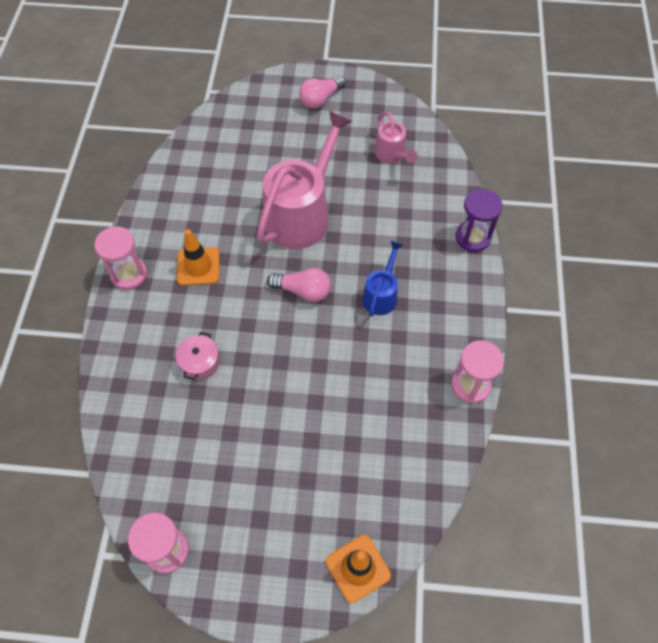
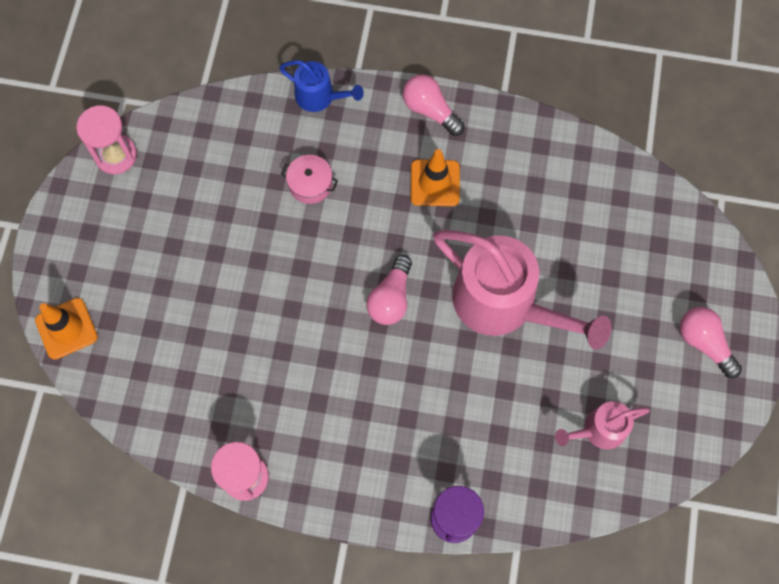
camera: 95 degrees right, 10 degrees up
pink hourglass [94,226,147,290] -> pink light bulb [403,74,465,136]
blue watering can [362,241,403,317] -> blue watering can moved to [279,60,364,112]

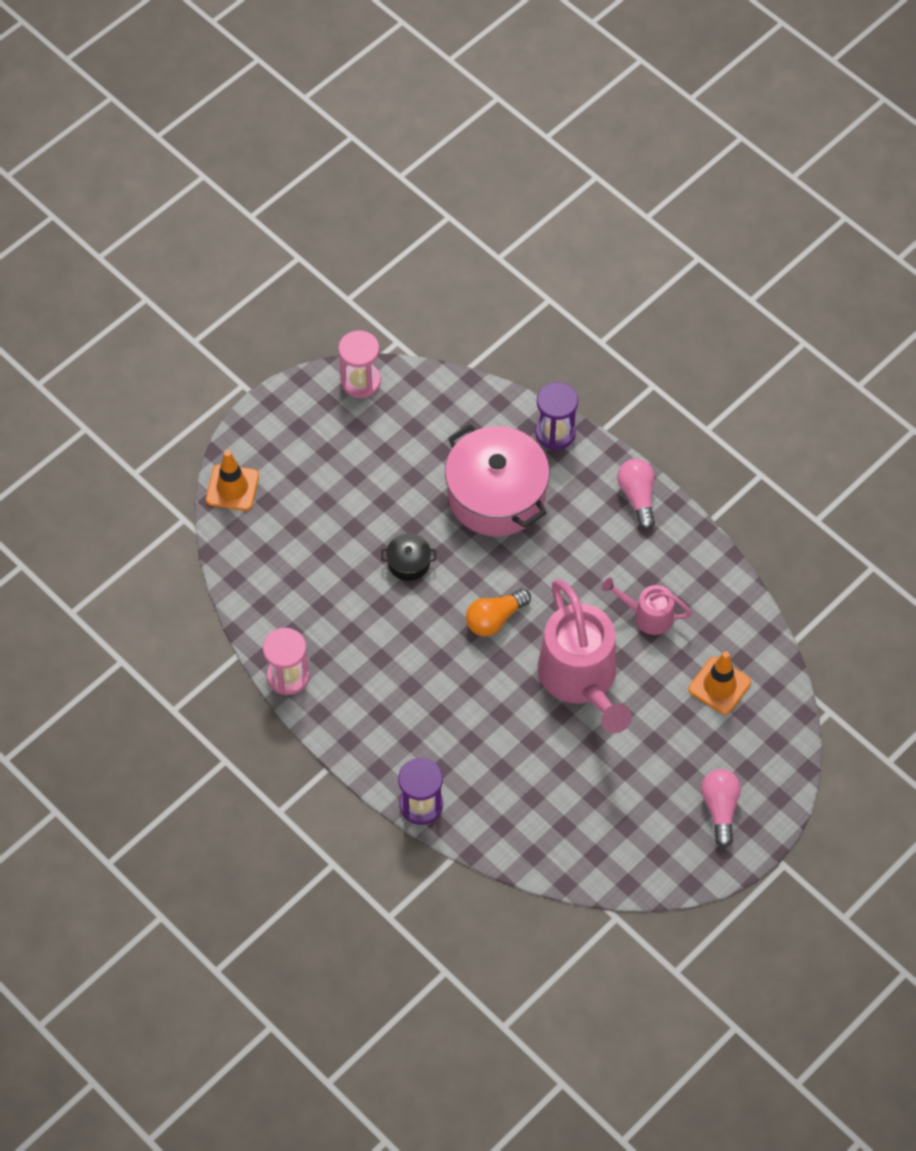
camera: 35 degrees right, 10 degrees down
blue watering can [279,60,364,112] -> purple hourglass [535,382,578,450]
pink pot [281,155,338,204] -> pink pot [445,424,550,536], size x2.34
pink light bulb [366,255,412,325] -> orange light bulb [466,589,531,636]
orange traffic cone [410,149,460,206] -> orange traffic cone moved to [688,651,751,715]
pink watering can [555,401,650,449] -> pink watering can moved to [602,578,692,635]
none -> black pot [381,534,436,581]

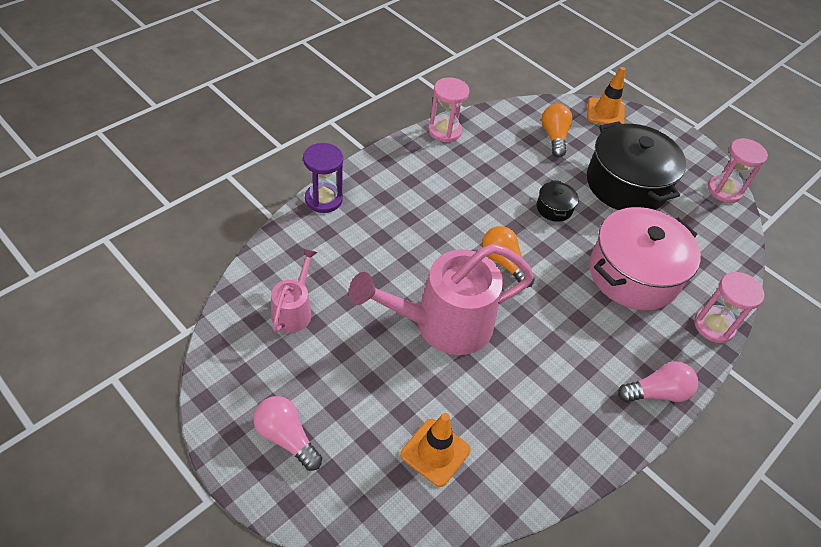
camera: 85 degrees right, 10 degrees down
purple hourglass [535,382,578,450] -> pink hourglass [694,272,764,343]
pink watering can [602,578,692,635] -> pink watering can moved to [271,248,318,333]
pink light bulb [701,769,741,847] -> pink light bulb turned 135 degrees counterclockwise [254,396,322,471]
none -> orange light bulb [542,104,573,158]
none -> black pot [587,121,686,210]

